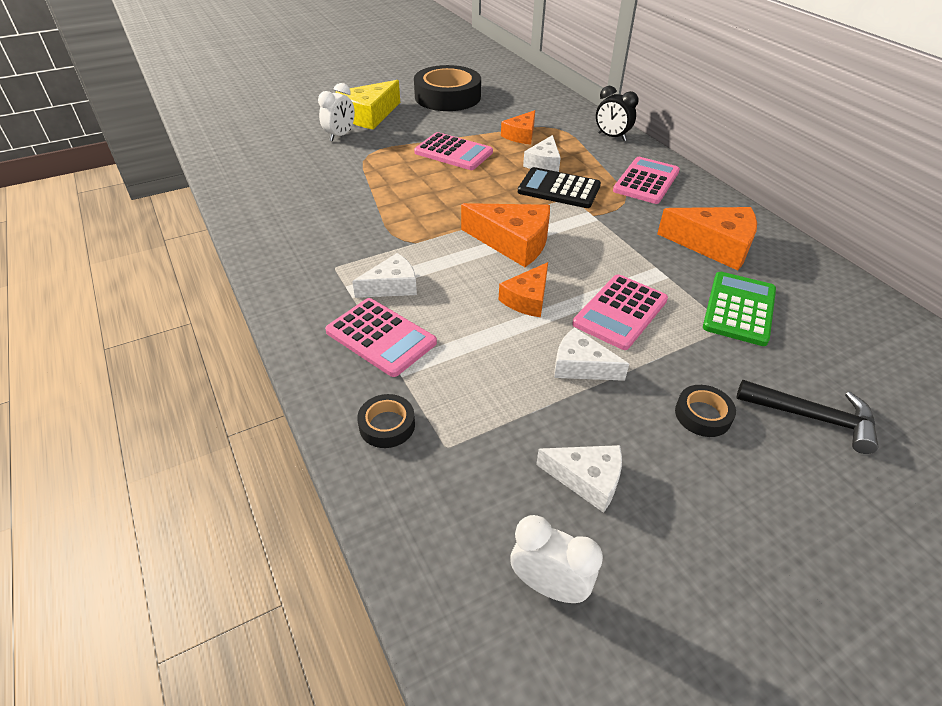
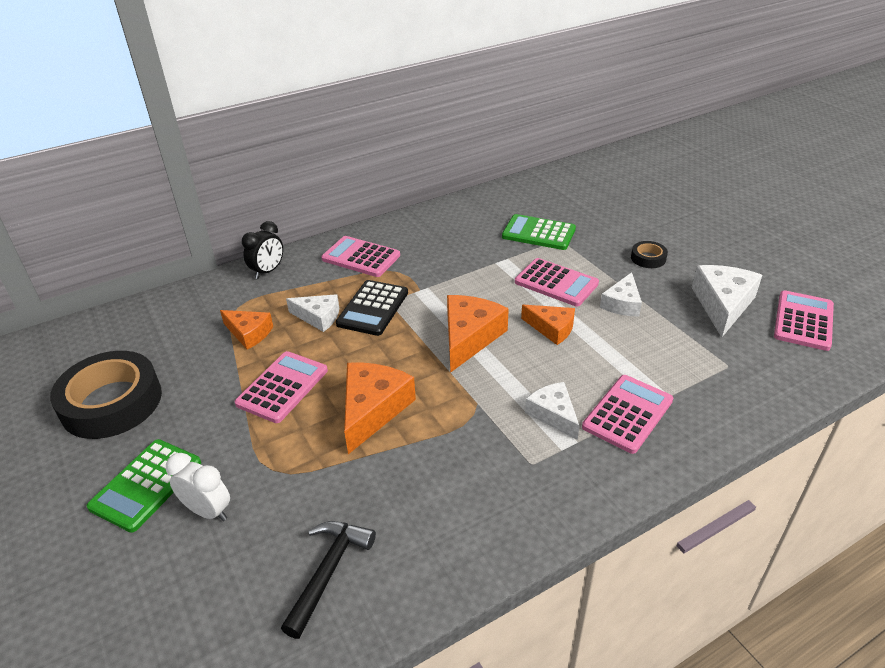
camera: 90 degrees left, 5 degrees down
yellow cheese [336,80,400,130] -> green calculator [86,439,201,533]
black tape [357,394,415,448] -> none
white clock [510,515,603,603] -> pink calculator [774,290,834,351]
white cheese [536,445,622,513] -> white cheese [691,265,762,337], size x1.58
orange cheese [657,207,757,270] -> orange cheese moved to [344,362,416,454]
black hammer [736,380,878,454] -> black hammer moved to [281,521,376,639]

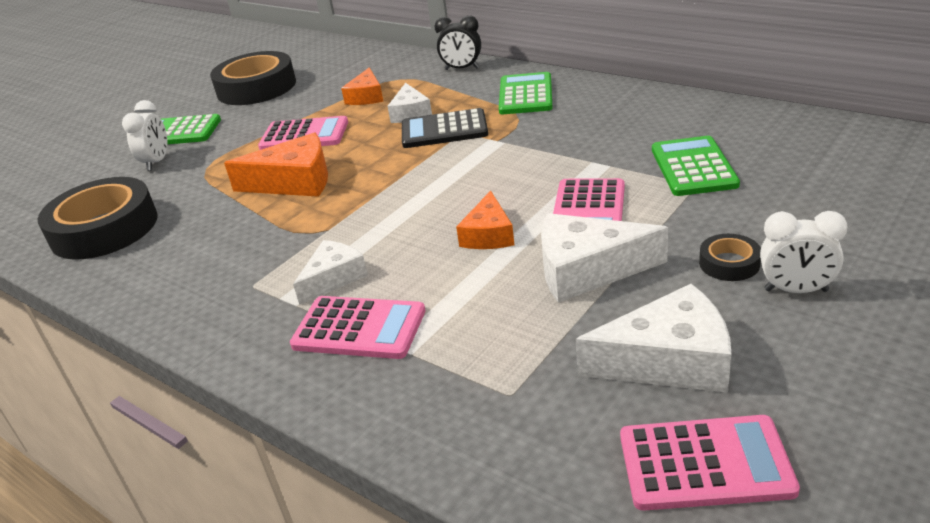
camera: 70 degrees right, 5 degrees down
black hammer [281,521,376,639] -> black tape [38,177,158,260]
pink calculator [321,236,400,277] -> green calculator [499,72,552,114]
orange cheese [447,295,509,373] -> none
white cheese [600,272,642,316] -> white cheese [541,213,668,303], size x1.58
none -> white clock [760,211,847,293]

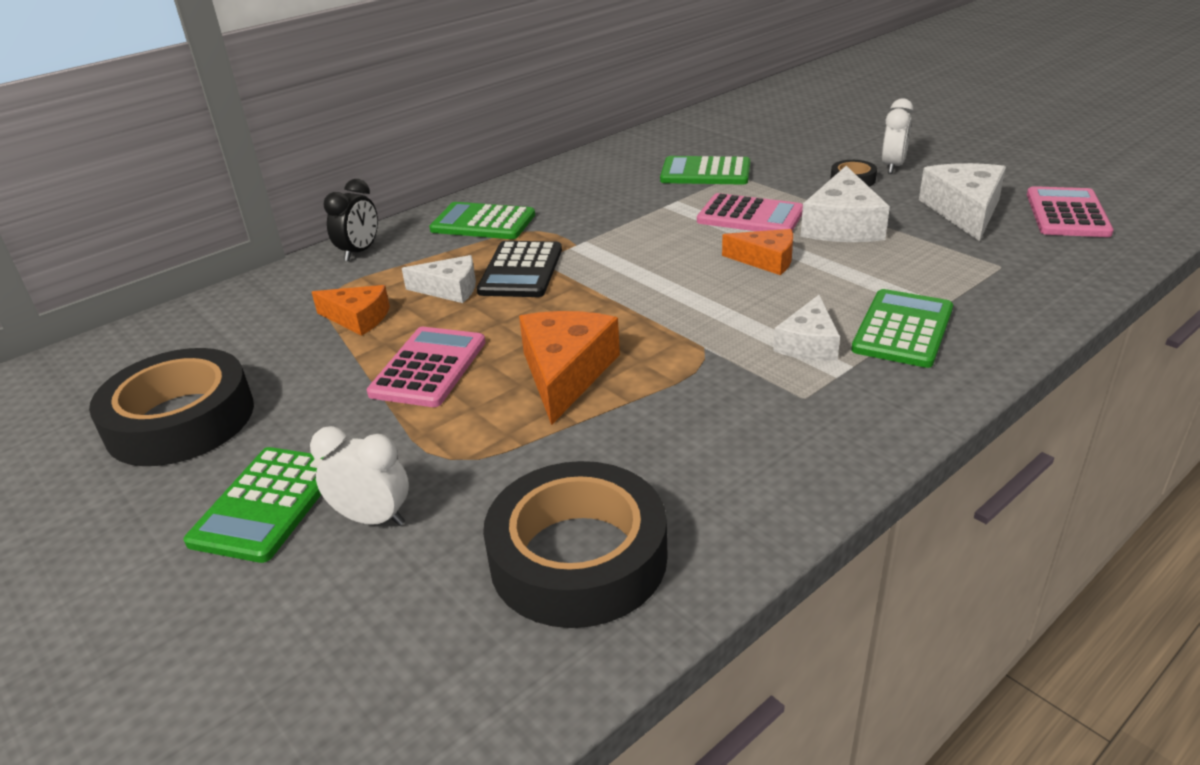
camera: 80 degrees left, 0 degrees up
pink calculator [290,296,426,359] -> green calculator [851,289,953,368]
white cheese [293,240,368,305] -> white cheese turned 120 degrees counterclockwise [774,295,840,361]

